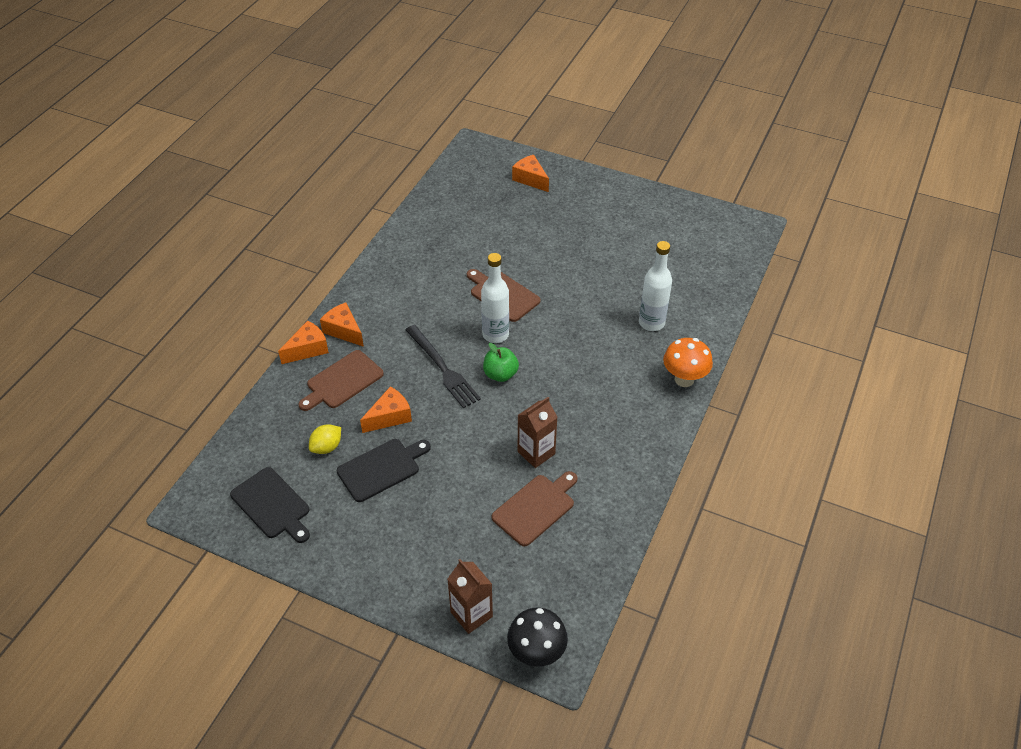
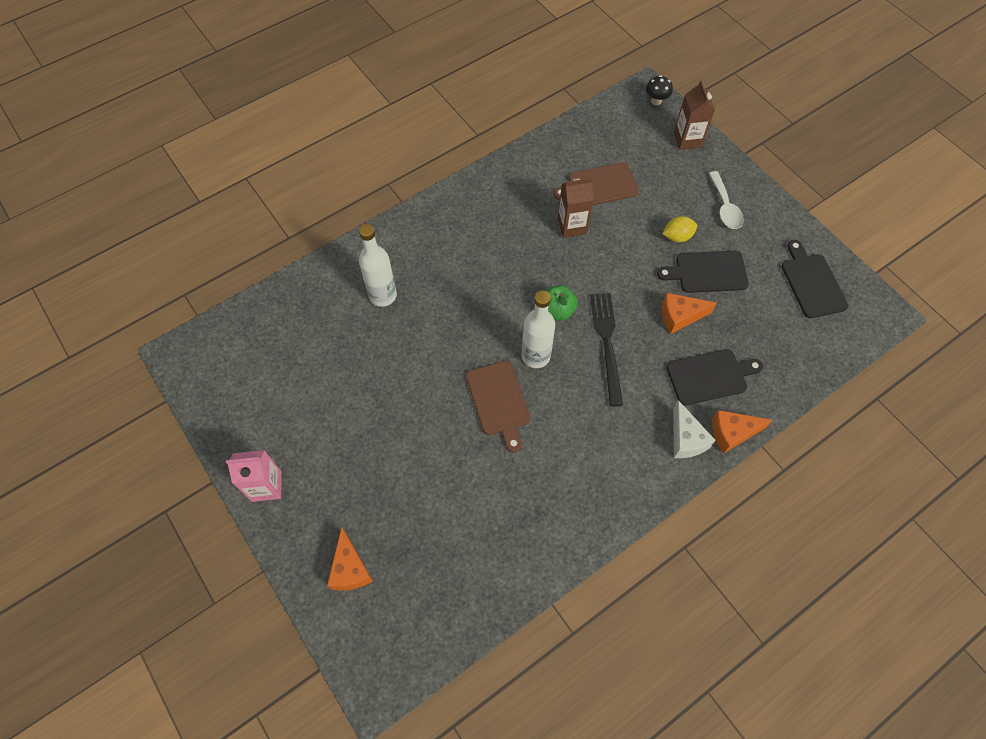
camera: 150 degrees left, 15 degrees up
brown cutting board [299,350,384,411] -> black cutting board [666,349,763,405]
yellow lemon [309,424,341,454] -> yellow lemon moved to [662,216,697,242]
orange cheese [320,302,364,347] -> white cheese [673,400,716,458]
black mushroom [507,608,568,667] -> black mushroom [646,75,673,105], size x0.62
orange mushroom [663,338,713,387] -> none
none -> pink carton [226,450,282,502]
none -> white spoon [709,171,744,229]

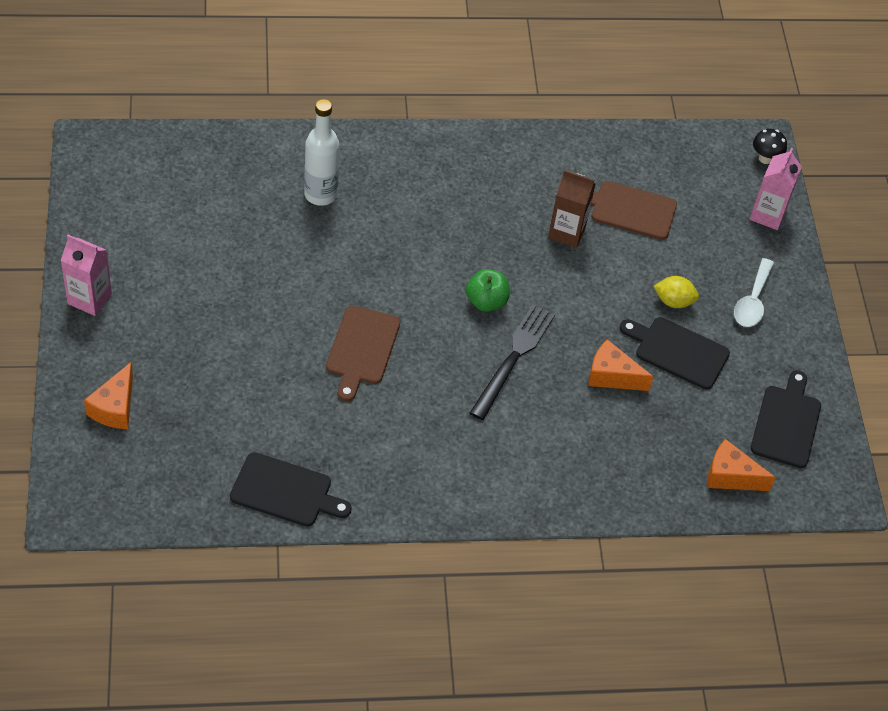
camera: 25 degrees right, 10 degrees down
white bottle [522,291,555,368] -> none
black cutting board [666,349,763,405] -> black cutting board moved to [230,452,352,527]
white cheese [673,400,716,458] -> none
brown carton [674,80,715,150] -> pink carton [750,147,802,230]
orange cheese [712,410,773,454] -> orange cheese moved to [707,439,776,491]

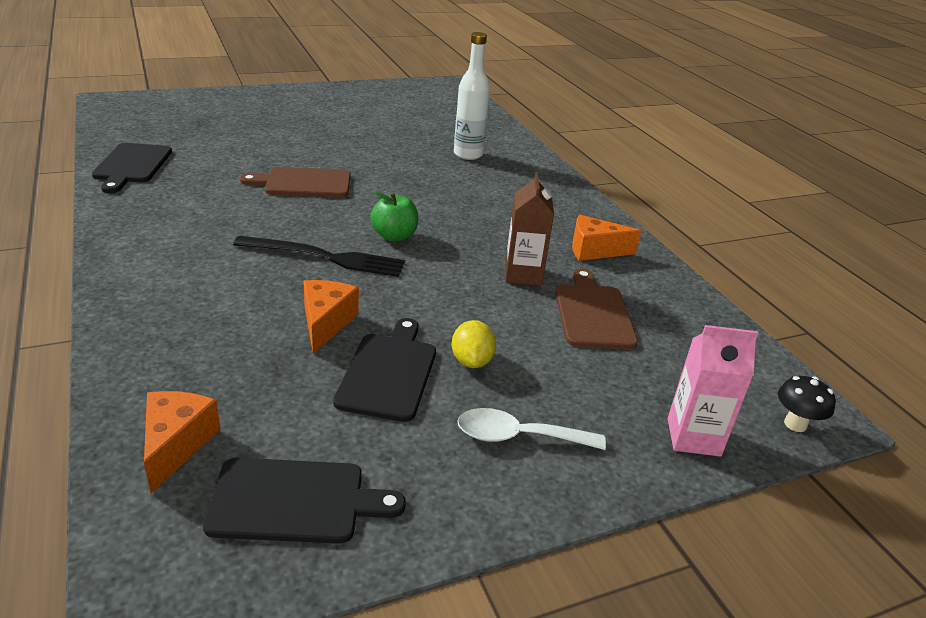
camera: 75 degrees right, 20 degrees down
pink carton [61,235,112,316] -> none
orange cheese [84,362,133,429] -> orange cheese moved to [572,215,641,261]

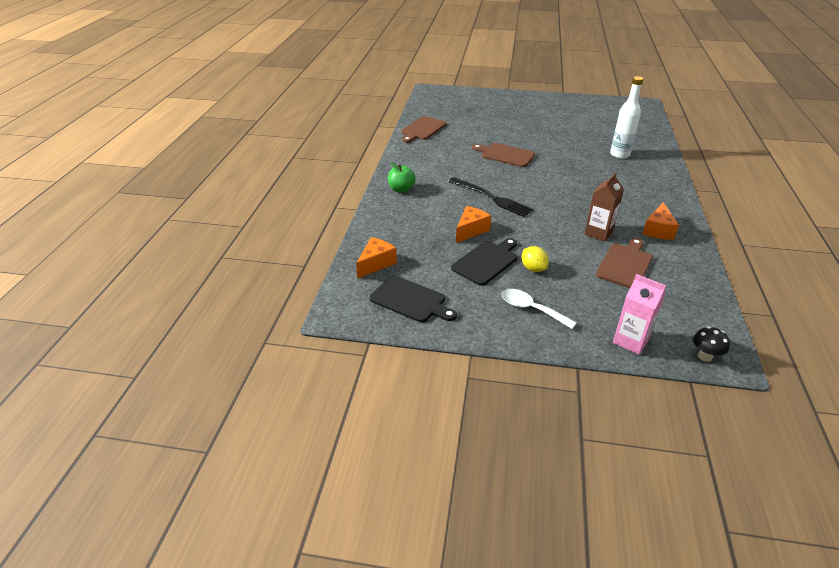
camera: 35 degrees right, 5 degrees up
black cutting board [92,143,172,193] -> brown cutting board [401,116,446,143]
green apple [370,191,418,242] -> green apple moved to [388,162,416,193]
yellow lemon [452,320,496,368] -> yellow lemon turned 60 degrees counterclockwise [522,246,549,272]
orange cheese [572,215,641,261] -> orange cheese turned 105 degrees counterclockwise [643,202,679,240]

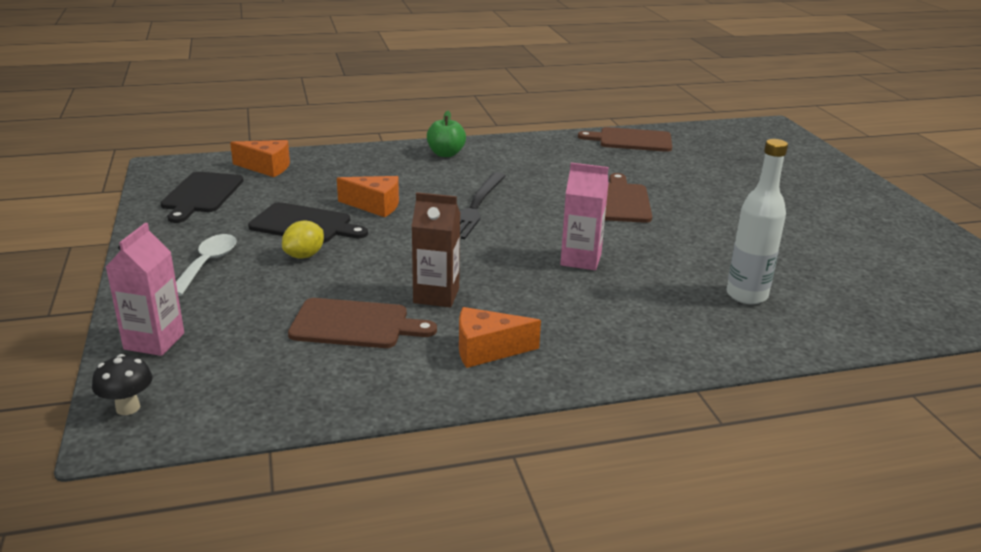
camera: 65 degrees right, 10 degrees down
none -> pink carton [560,163,609,270]

